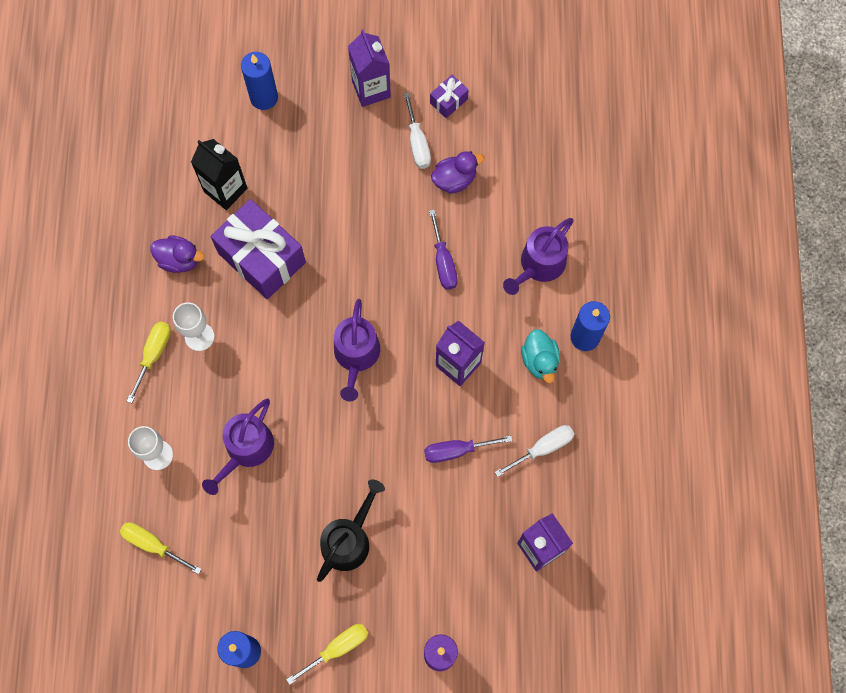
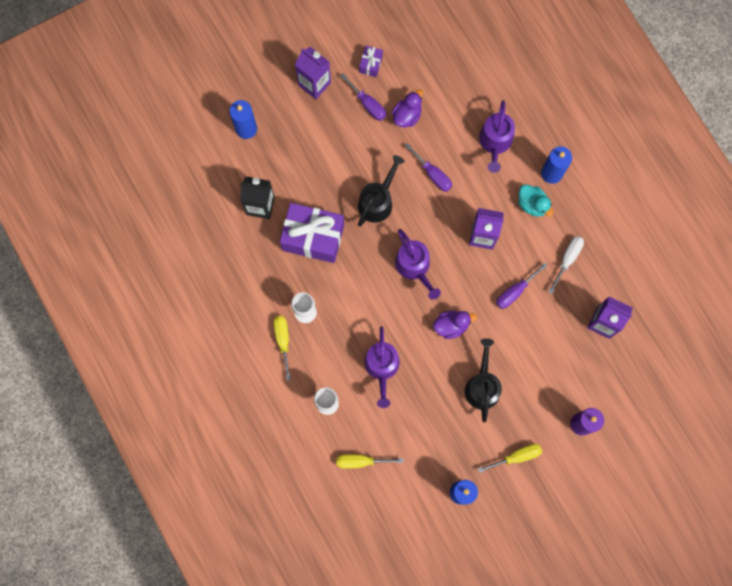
camera: 30 degrees left, 5 degrees up
purple duck [150,236,204,273] -> purple duck moved to [433,310,477,339]
yellow screwdriver [286,624,368,685] -> yellow screwdriver turned 45 degrees clockwise [478,444,542,473]
white screwdriver [404,92,431,169] -> purple screwdriver [340,73,386,121]
none -> black watering can [358,155,405,227]

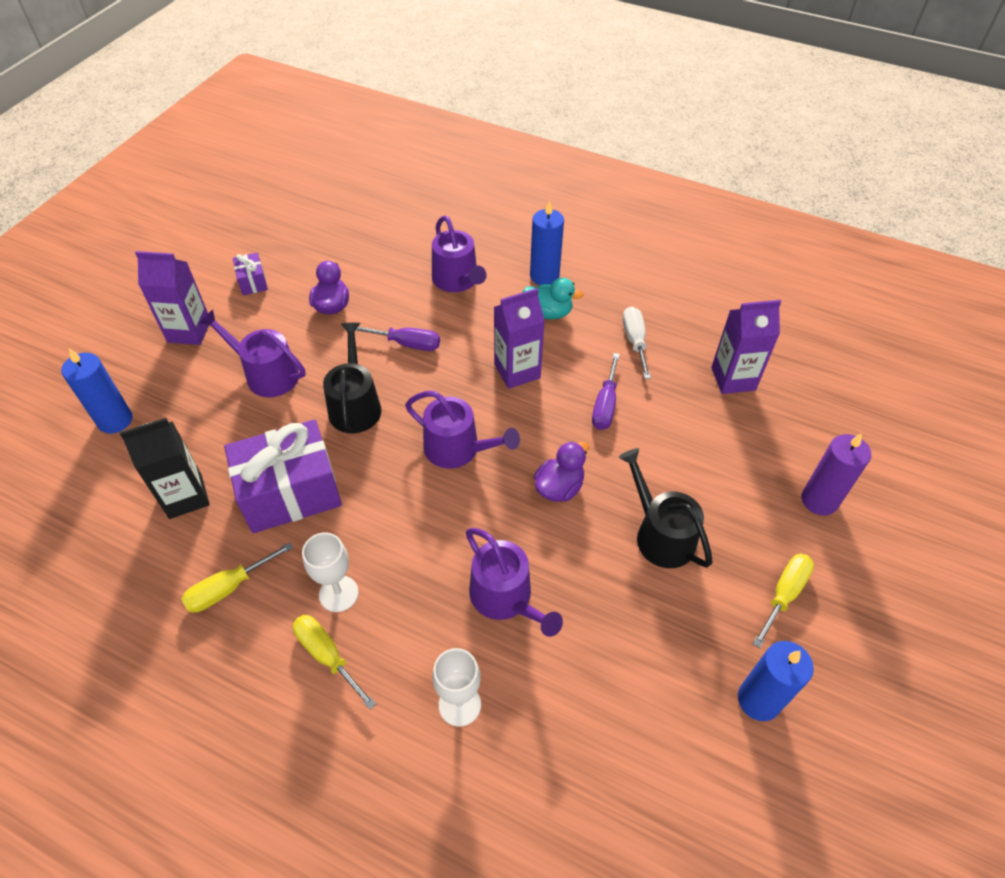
camera: 35 degrees left, 25 degrees down
yellow screwdriver [337,454,403,469] -> yellow screwdriver moved to [182,542,293,613]
purple screwdriver [340,73,386,121] -> none
none -> purple watering can [199,310,305,397]

